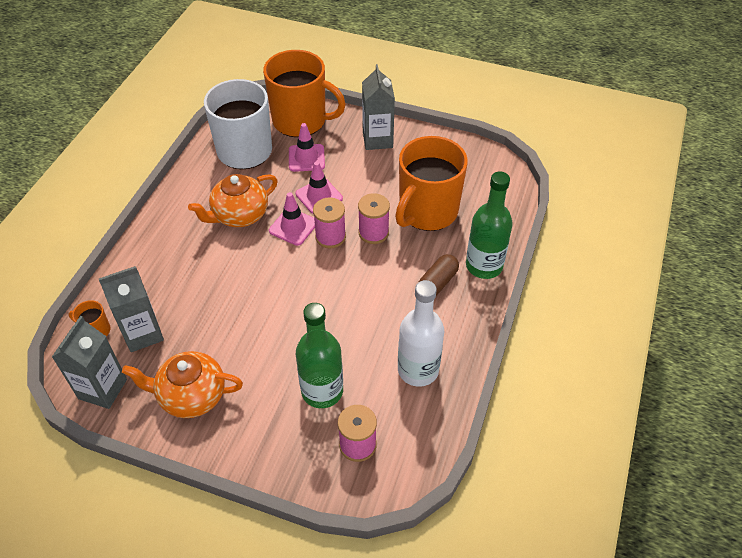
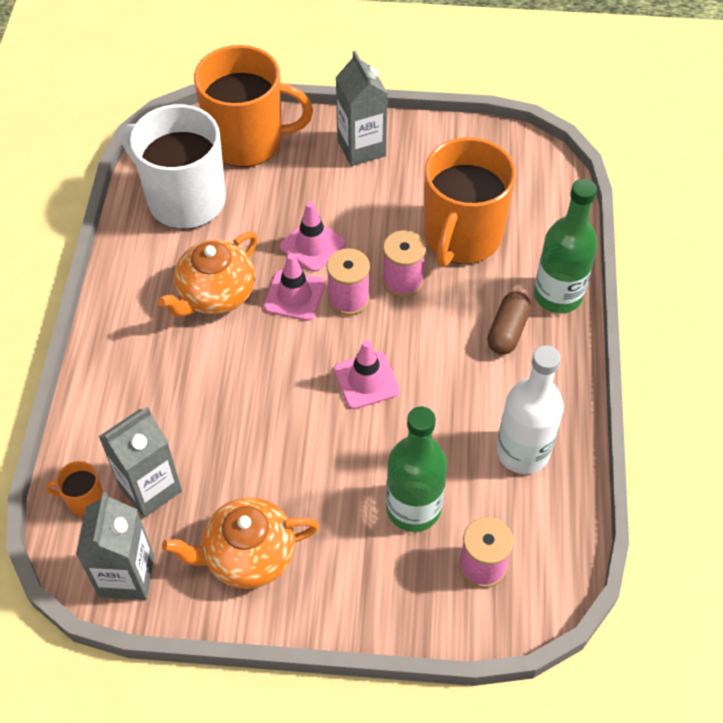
camera: 15 degrees left, 5 degrees up
pink traffic cone [289,123,325,172] -> pink traffic cone moved to [334,340,400,409]

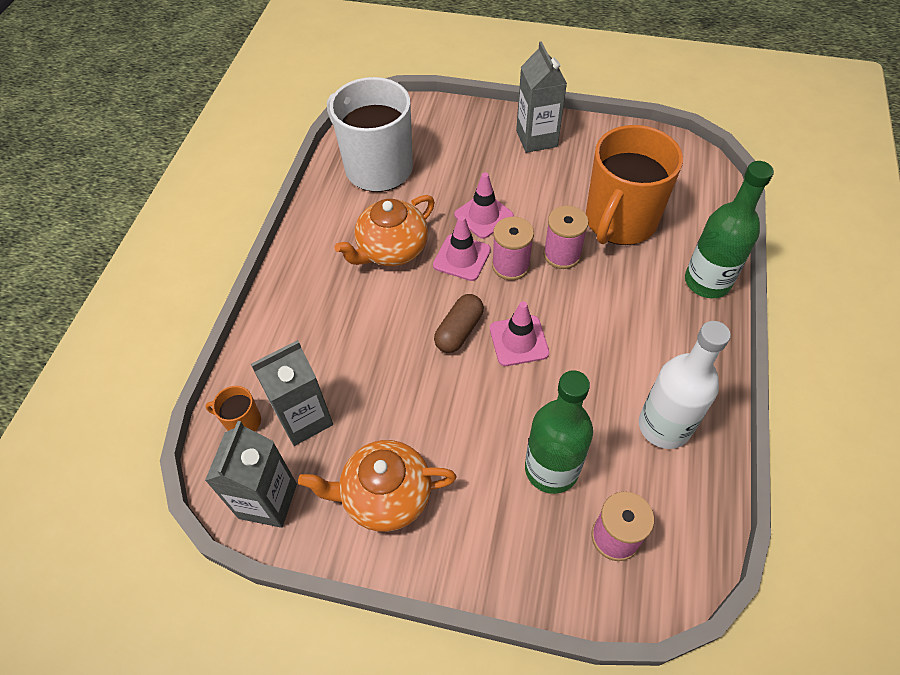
camera: 10 degrees right, 0 degrees up
orange mug [194,45,313,167] -> none
brown capsule [487,291,531,355] -> brown capsule moved to [434,294,484,353]

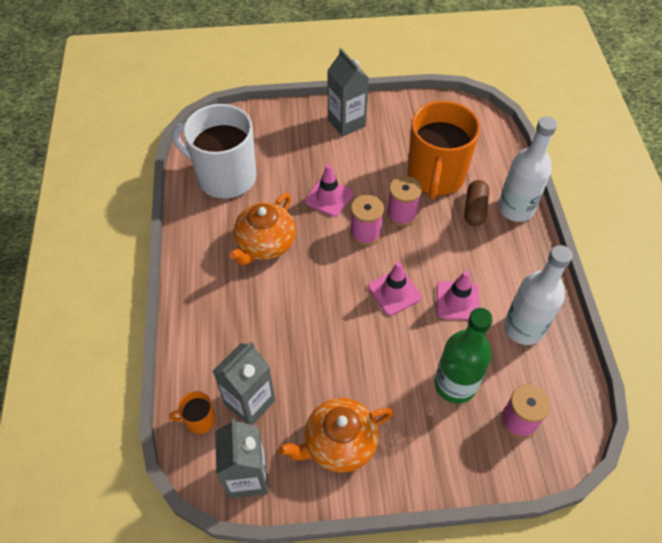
camera: 20 degrees left, 0 degrees up
pink traffic cone [433,215,491,281] -> pink traffic cone moved to [437,271,480,320]
brown capsule [434,294,484,353] -> brown capsule moved to [464,180,490,226]
green bottle [685,161,774,298] -> white bottle [498,116,557,222]

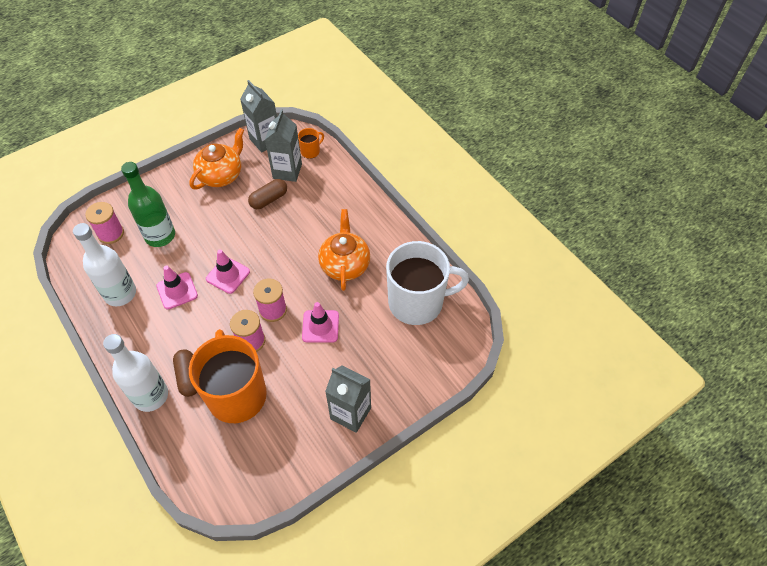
camera: 150 degrees right, 0 degrees up
none -> brown capsule [248,179,287,209]

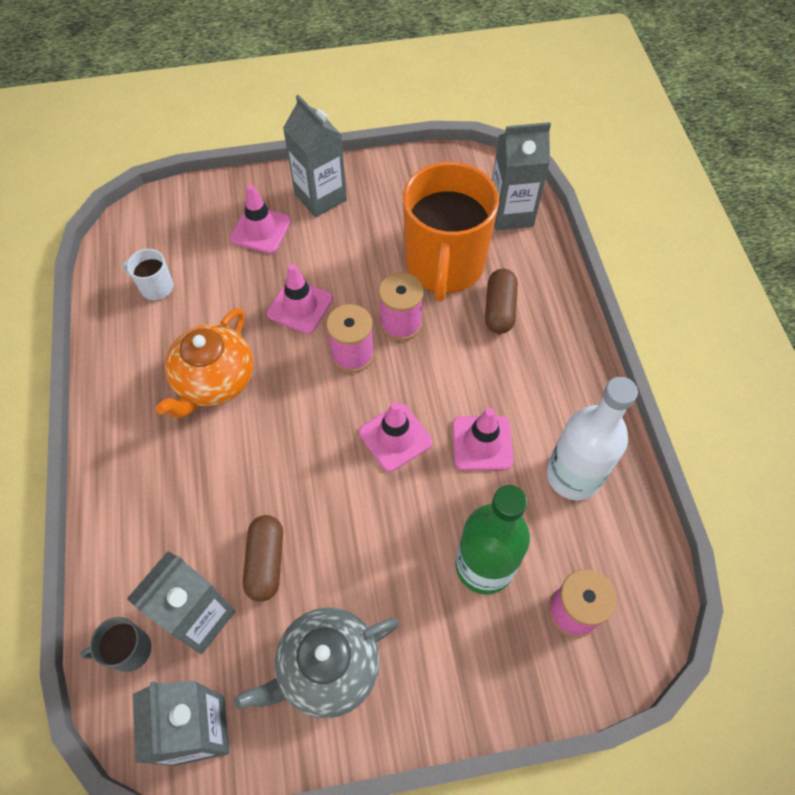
camera: 155 degrees left, 5 degrees up
white bottle [103,334,168,412] -> none
orange teapot [189,128,244,189] -> grey teapot [234,607,399,718]
brown capsule [248,179,287,209] -> brown capsule turned 75 degrees counterclockwise [243,515,283,602]
orange mug [298,128,324,159] -> grey mug [80,617,151,672]
white mug [386,241,469,325] -> white mug [122,249,173,300], size x0.41
none -> pink traffic cone [230,184,291,254]
none -> grey carton [492,122,551,230]

